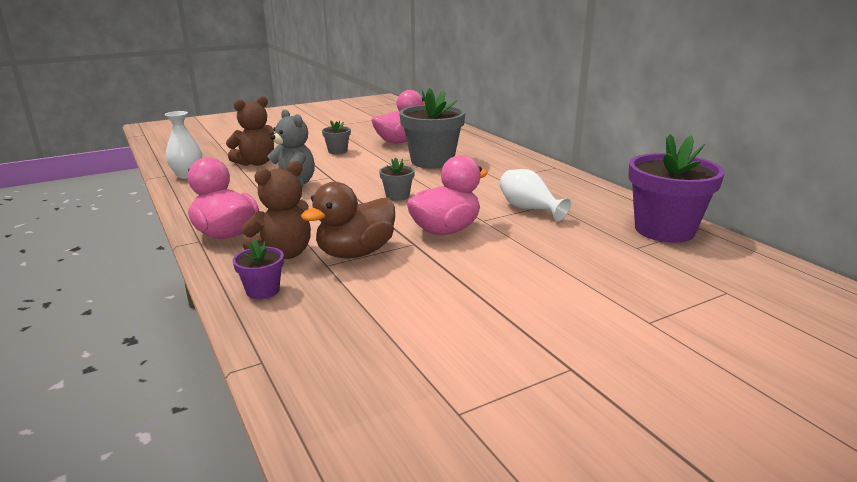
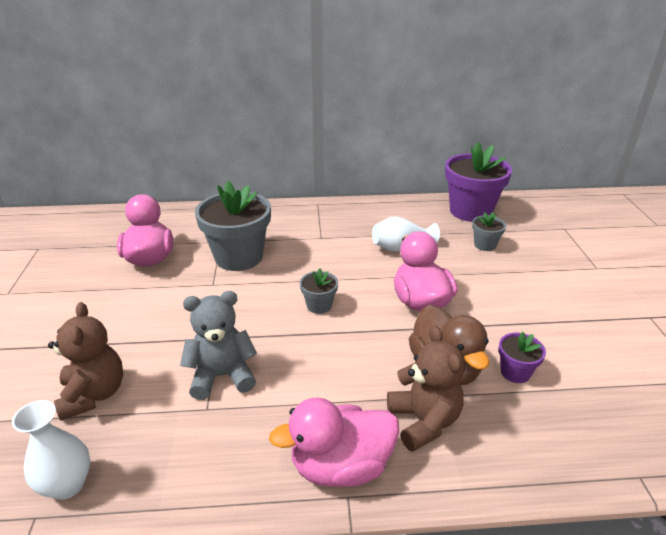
camera: 65 degrees left, 10 degrees up
purple flower pot [233,240,284,299] -> purple flower pot moved to [498,331,546,383]
grey flower pot [322,121,351,154] -> grey flower pot moved to [472,212,506,251]

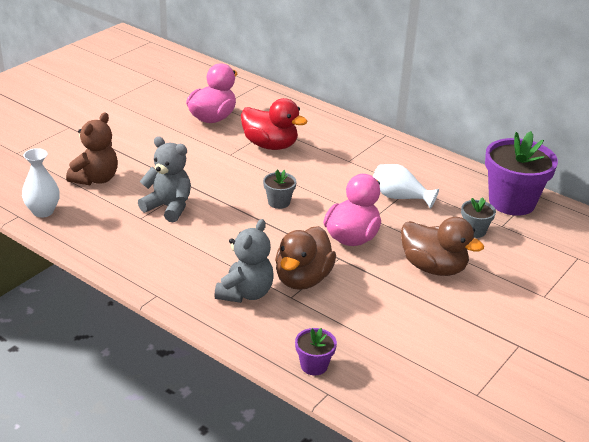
camera: 40 degrees right, 0 degrees up
grey flower pot [195,181,271,271] -> red duck [241,98,307,150]
pink duck [269,398,399,487] -> none
brown teddy bear [387,326,465,452] -> grey teddy bear [214,219,273,303]
purple flower pot [498,331,546,383] -> purple flower pot moved to [295,328,337,375]
none -> brown duck [401,217,484,276]

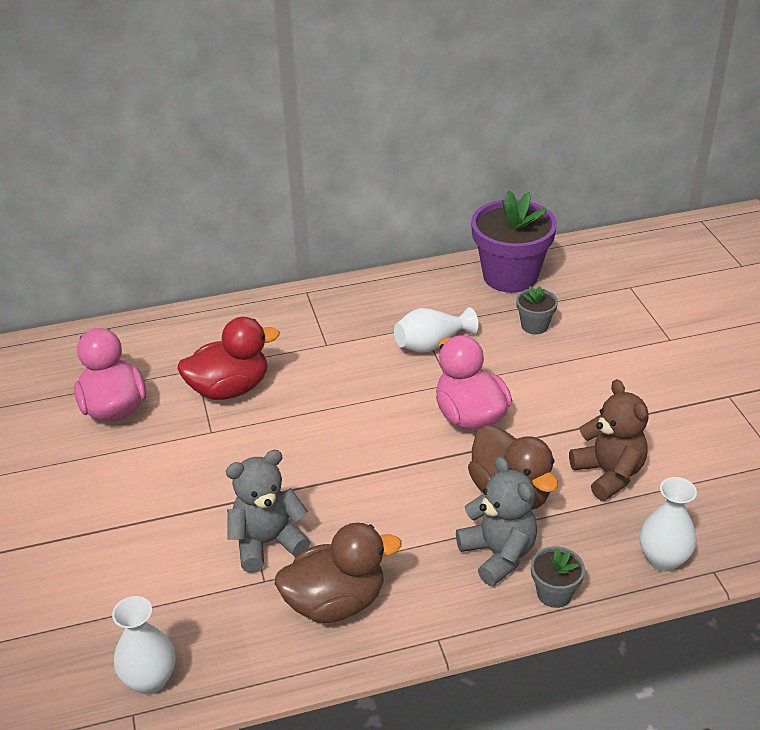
camera: 50 degrees left, 5 degrees up
brown teddy bear [66,112,118,185] -> brown teddy bear moved to [569,379,649,501]
grey flower pot [263,169,296,209] -> grey flower pot moved to [531,546,585,608]
purple flower pot [295,328,337,375] -> white vase [640,477,697,572]
brown duck [401,217,484,276] -> brown duck moved to [275,523,402,623]

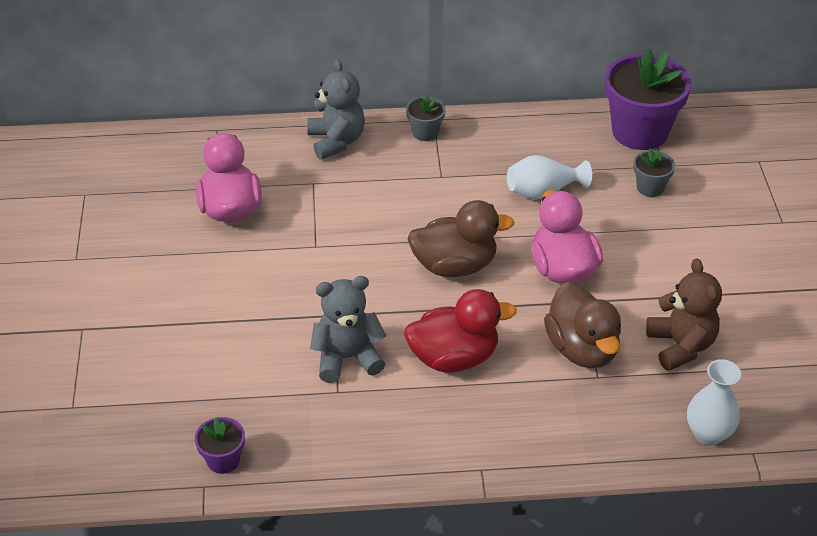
camera: 10 degrees right, 5 degrees up
white vase [112,596,176,694] -> purple flower pot [195,417,245,474]
red duck [178,317,280,400] -> red duck moved to [404,289,517,373]
brown duck [275,523,402,623] -> brown duck moved to [408,200,515,277]
grey teddy bear [456,456,537,586] -> grey teddy bear moved to [307,59,365,159]
grey flower pot [531,546,585,608] -> grey flower pot moved to [406,95,446,141]

